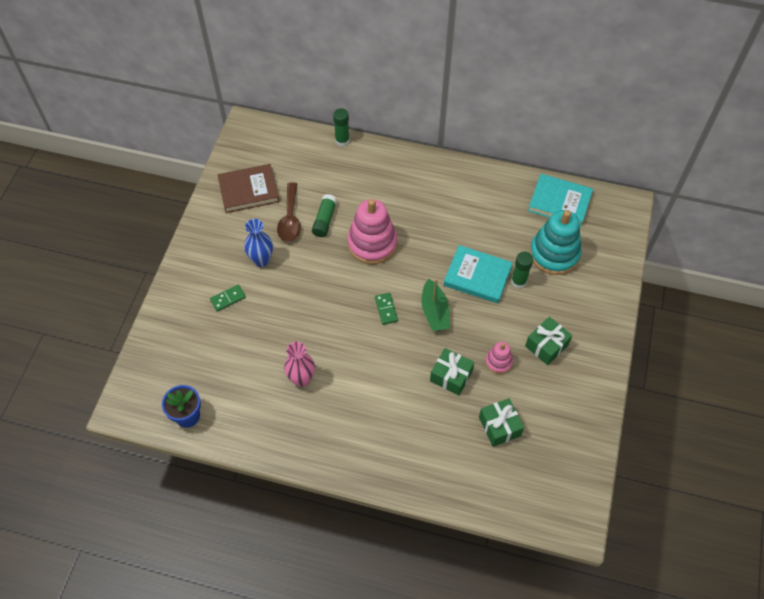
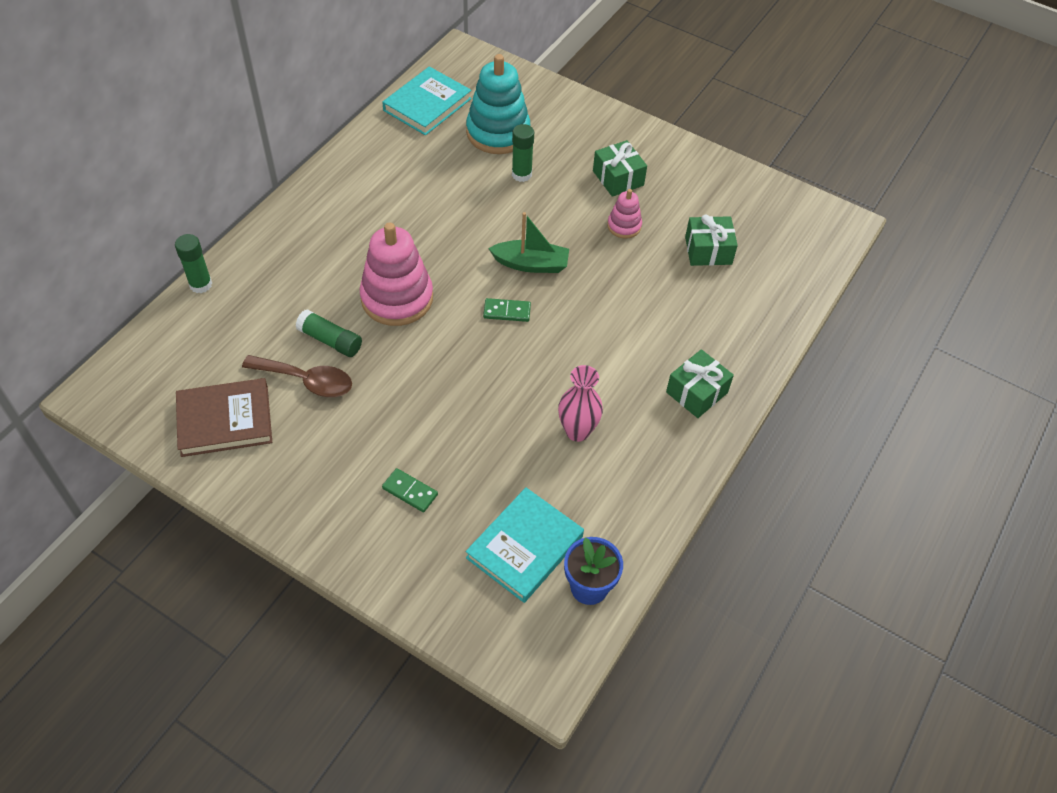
camera: 75 degrees left, 5 degrees down
green domino [210,284,246,312] -> green domino turned 45 degrees counterclockwise [382,468,438,512]
brown book [218,164,279,213] -> brown book turned 75 degrees clockwise [176,378,272,457]
blue vase [244,219,273,267] -> none
green gift [430,348,474,396] -> green gift moved to [666,349,734,418]
turquoise book [444,245,513,303] -> turquoise book moved to [466,487,584,603]

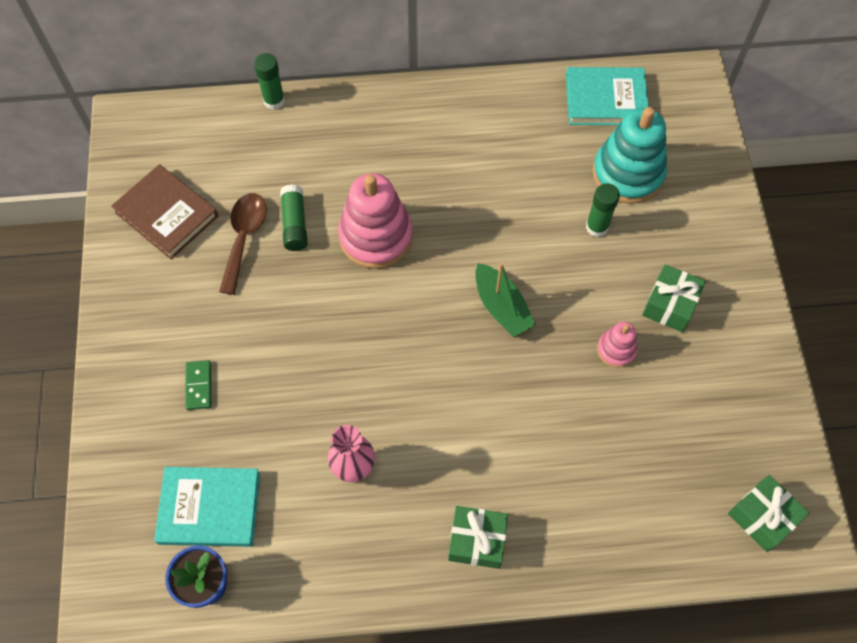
camera: 55 degrees right, 10 degrees up
brown spoon [242,355,352,397] -> brown spoon turned 150 degrees counterclockwise [219,193,267,295]
green domino [483,298,531,322] -> none
green gift [685,215,738,266] -> green gift moved to [728,475,809,552]

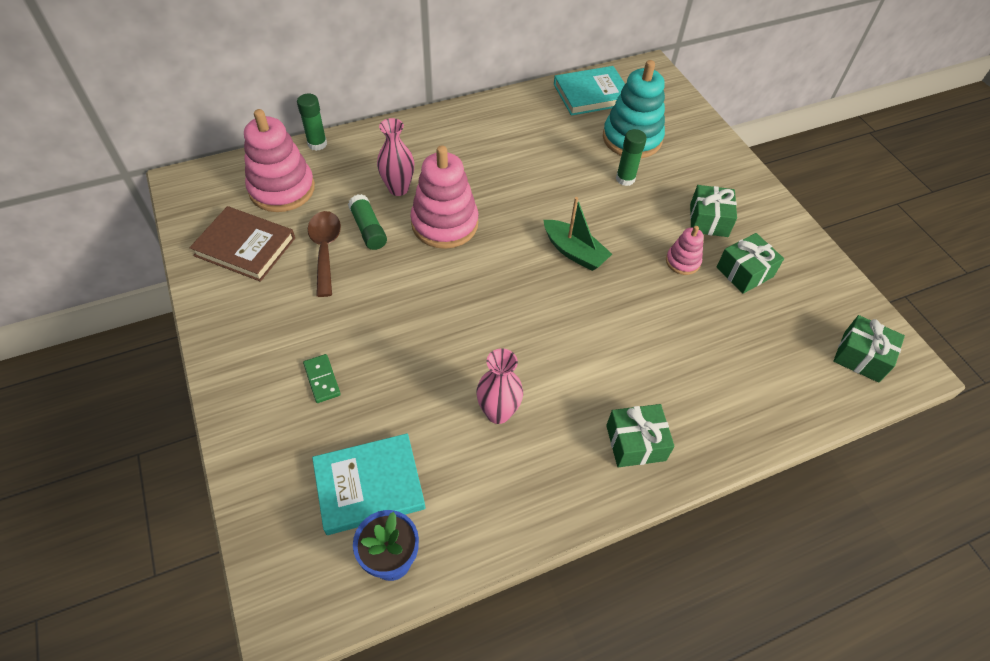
camera: 20 degrees left, 10 degrees down
none -> pink stacking toy [244,109,315,212]
none -> pink vase [377,118,414,196]
none -> green gift [716,233,784,294]

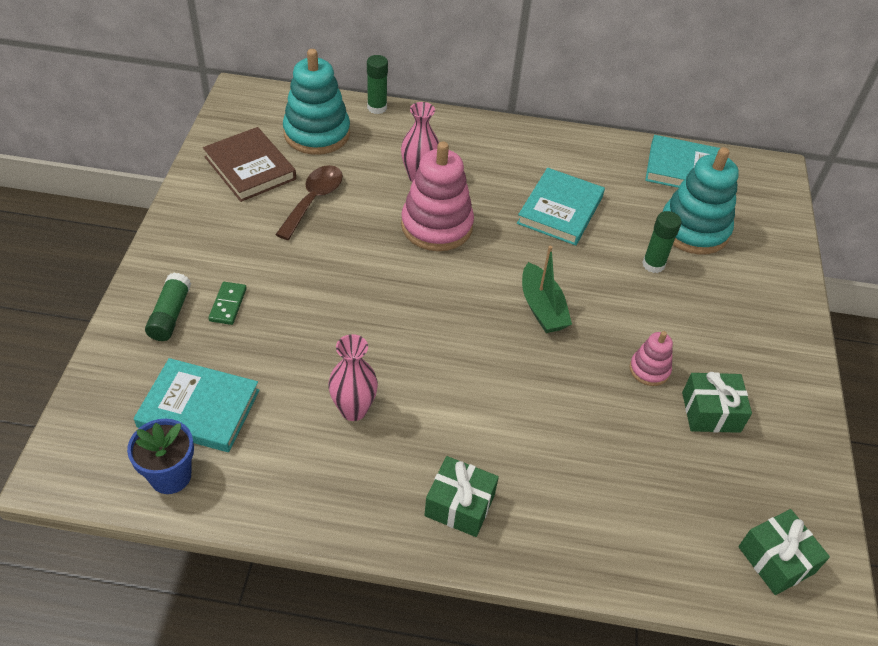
camera: 30 degrees right, 5 degrees down
pink stacking toy [244,109,315,212] -> turquoise stacking toy [283,49,350,155]
green glue stick [348,194,387,250] -> green glue stick moved to [145,273,191,341]
green gift [690,185,737,237] -> none
none -> turquoise book [517,168,605,246]

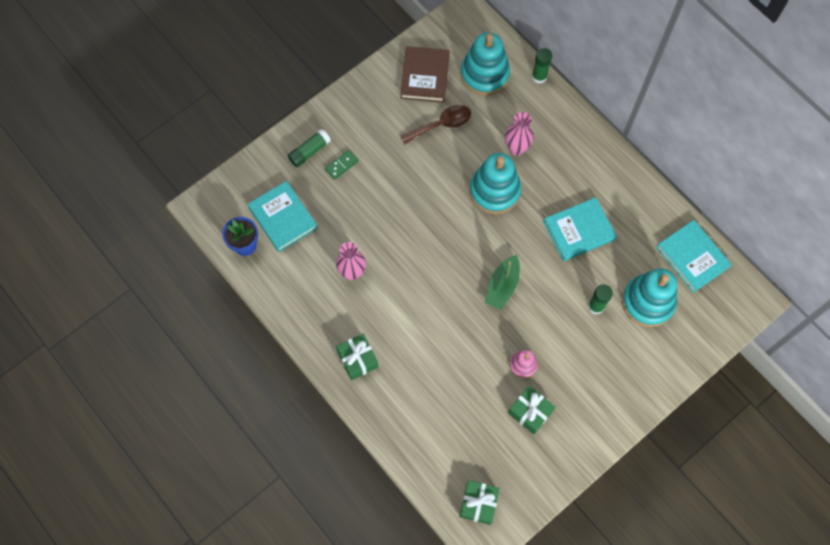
camera: 45 degrees right, 20 degrees up
pink stacking toy [401,142,474,251] -> turquoise stacking toy [470,153,521,214]

